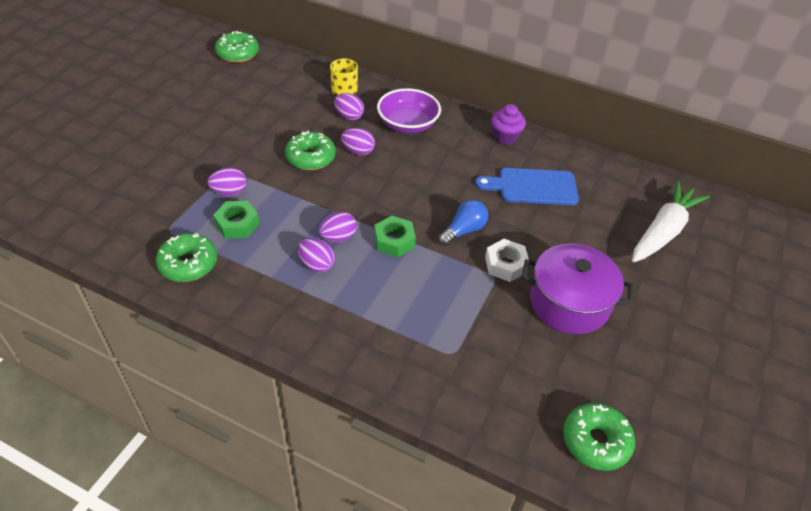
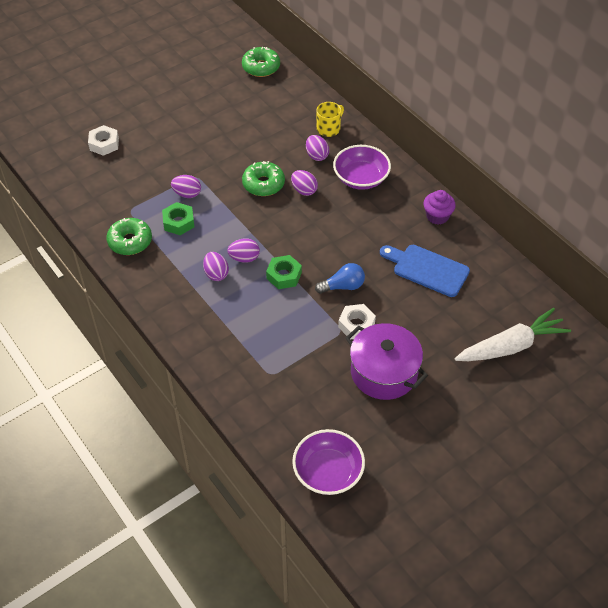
camera: 30 degrees right, 5 degrees up
green donut [563,403,635,471] -> purple bowl [292,429,365,495]
none -> white nut [88,125,119,156]

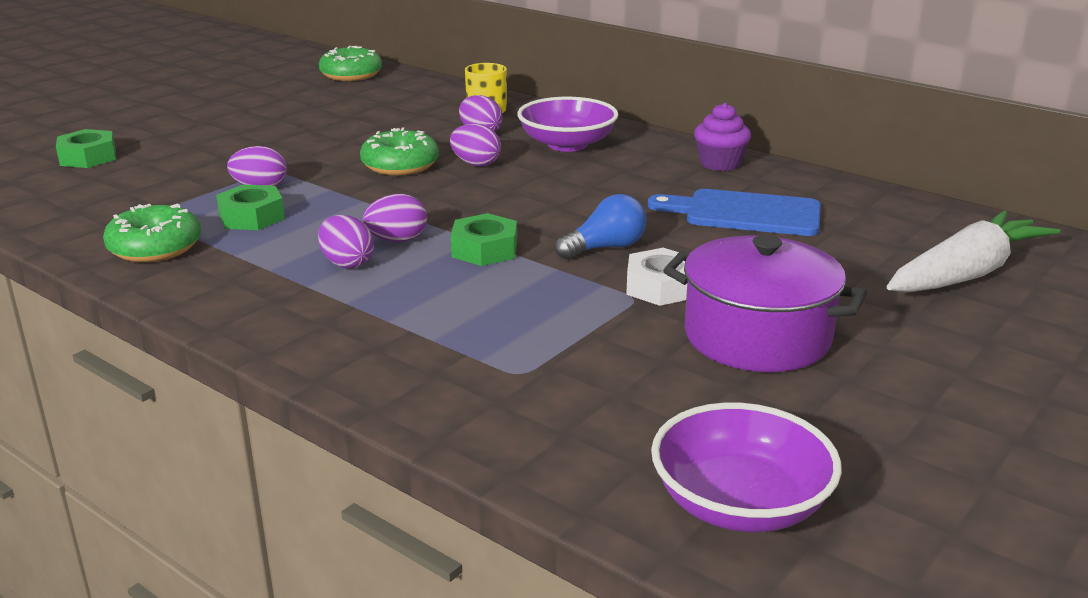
camera: 15 degrees left, 25 degrees down
white nut [88,125,119,156] -> green nut [56,129,116,168]

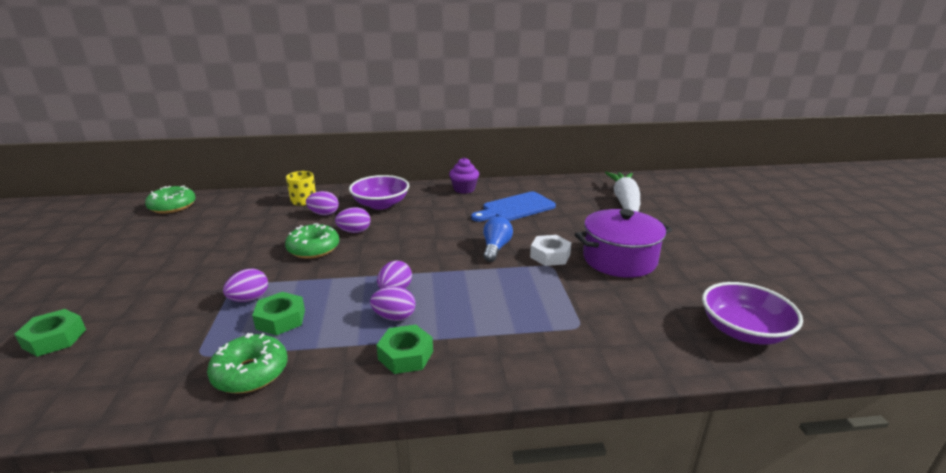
camera: 45 degrees left, 0 degrees up
green nut [451,213,517,266] -> green nut moved to [376,325,433,374]

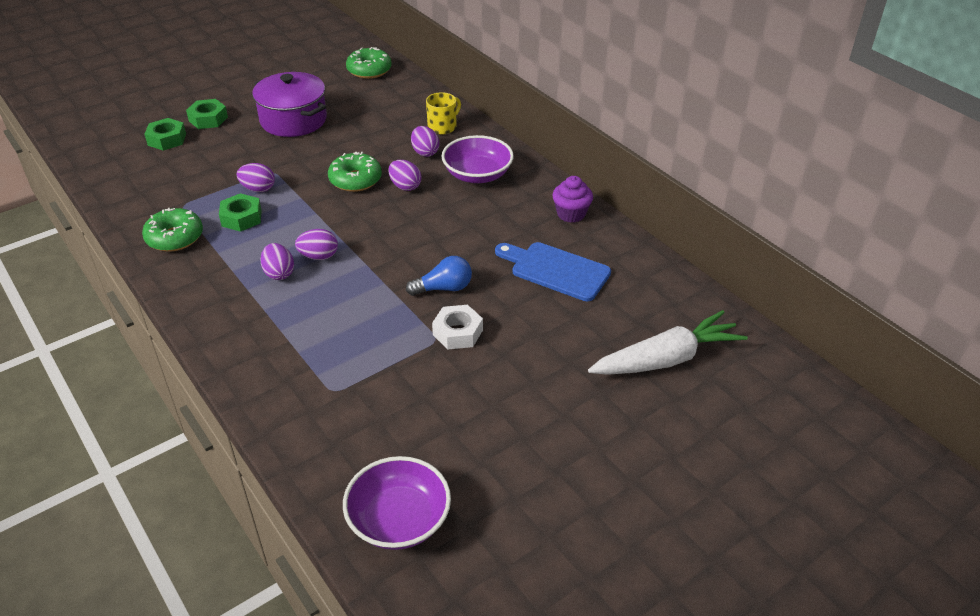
camera: 60 degrees right, 15 degrees up
green nut [376,325,433,374] -> green nut moved to [186,99,228,129]
purple pot [575,209,672,278] -> purple pot moved to [252,72,327,137]

